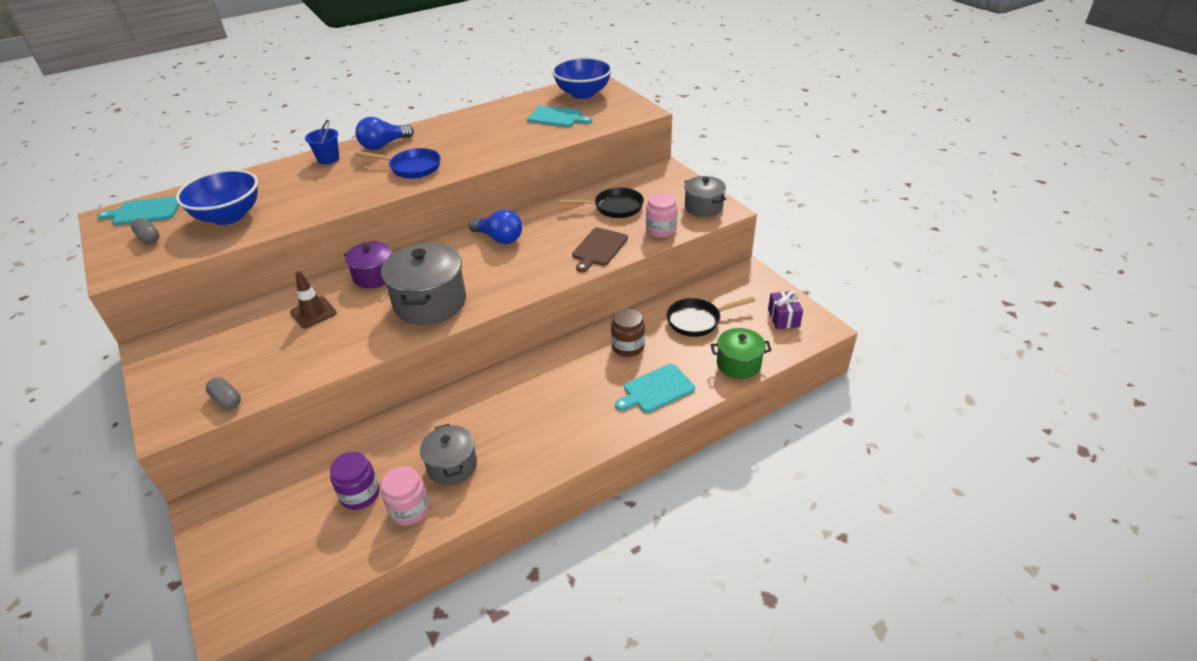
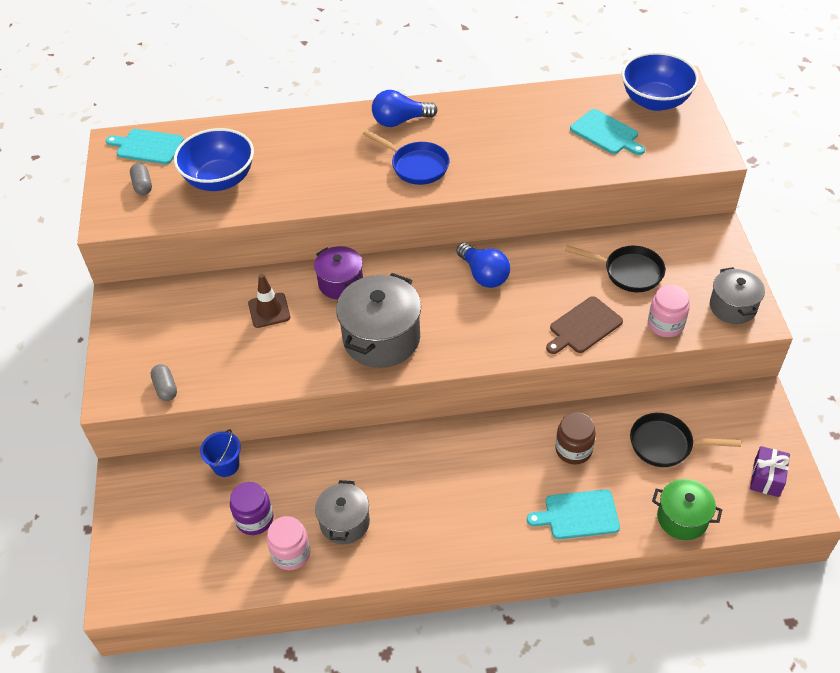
camera: 25 degrees right, 10 degrees up
blue bucket [305,120,339,164] -> blue bucket moved to [200,430,241,477]

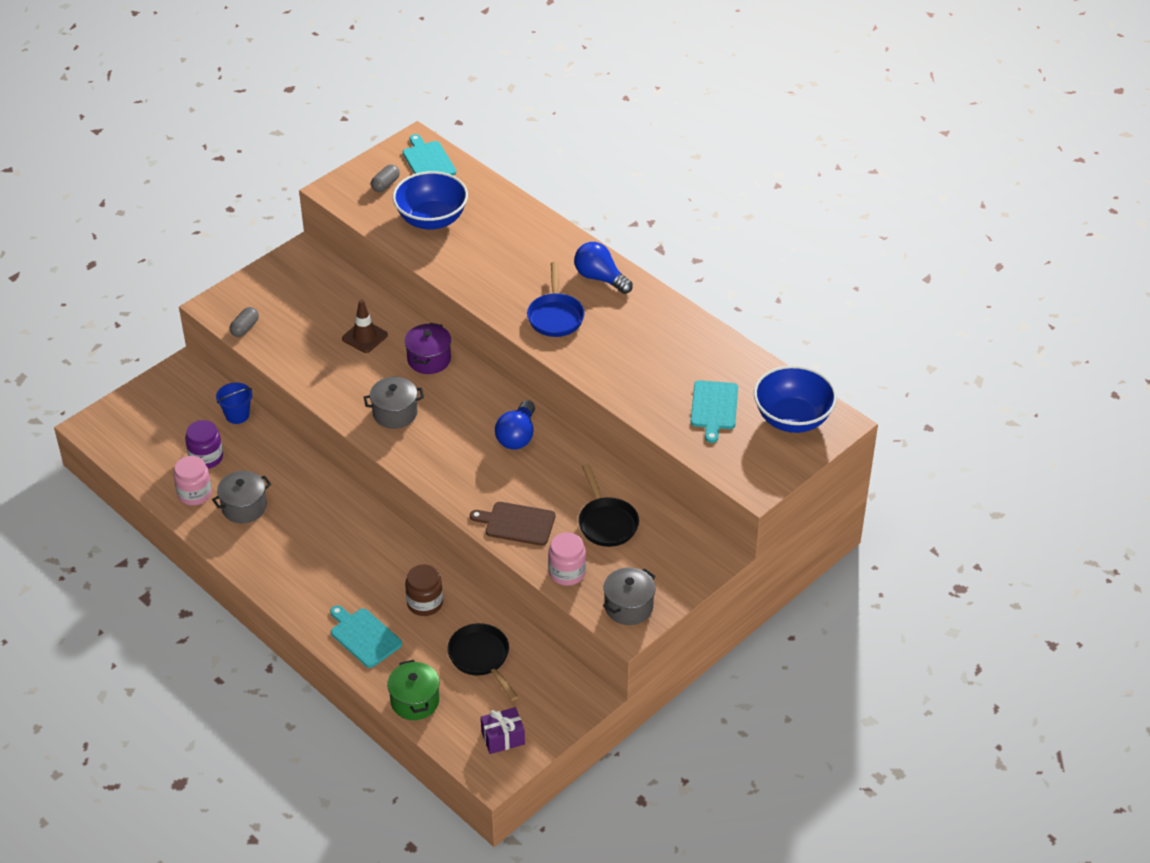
camera: 50 degrees right, 5 degrees down
grey pot [336,273,421,368] -> grey pot [364,377,424,429], size x0.61

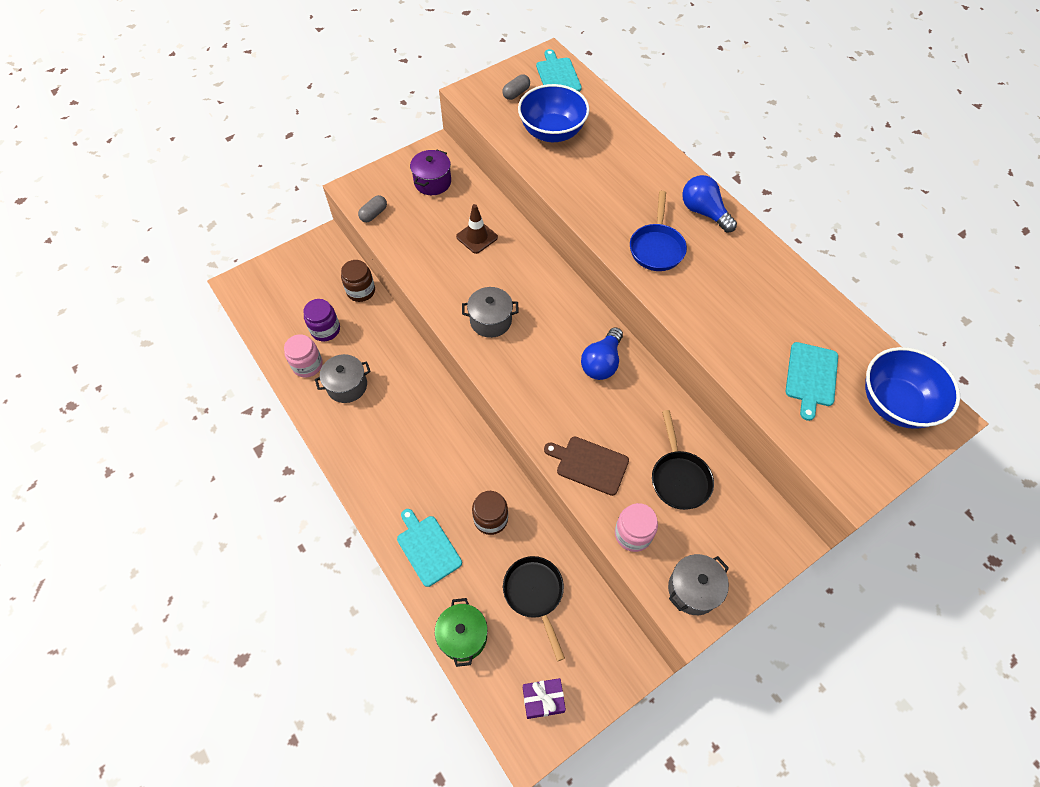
camera: 10 degrees right, 15 degrees up
blue bucket [216,382,252,424] -> brown jar [341,260,375,302]
purple pot [405,323,451,374] -> purple pot moved to [410,150,451,195]

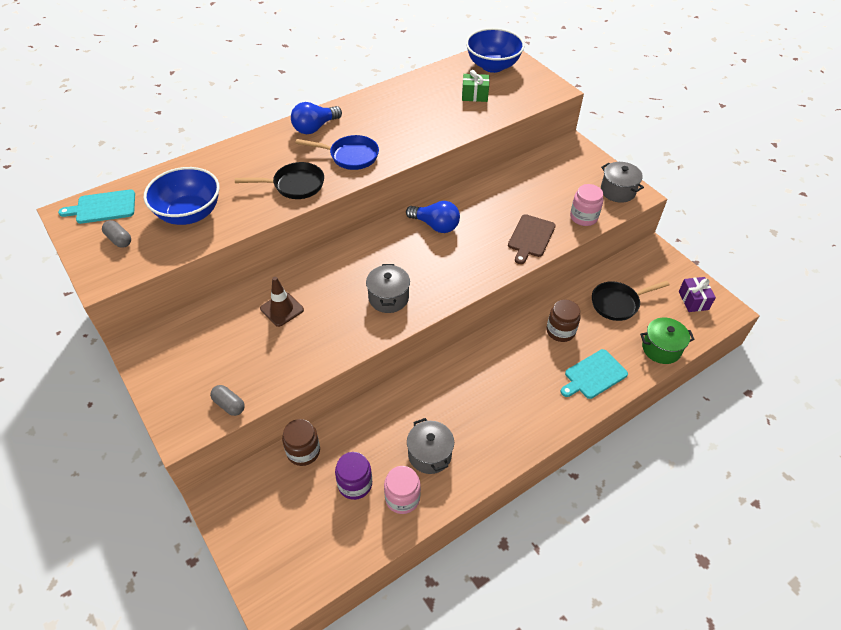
camera: 90 degrees left, 10 degrees down
purple pot [410,150,451,195] -> none
black pan [652,410,714,510] -> black pan moved to [235,162,324,199]
turquoise cutting board [786,342,838,421] -> green gift [462,70,490,102]

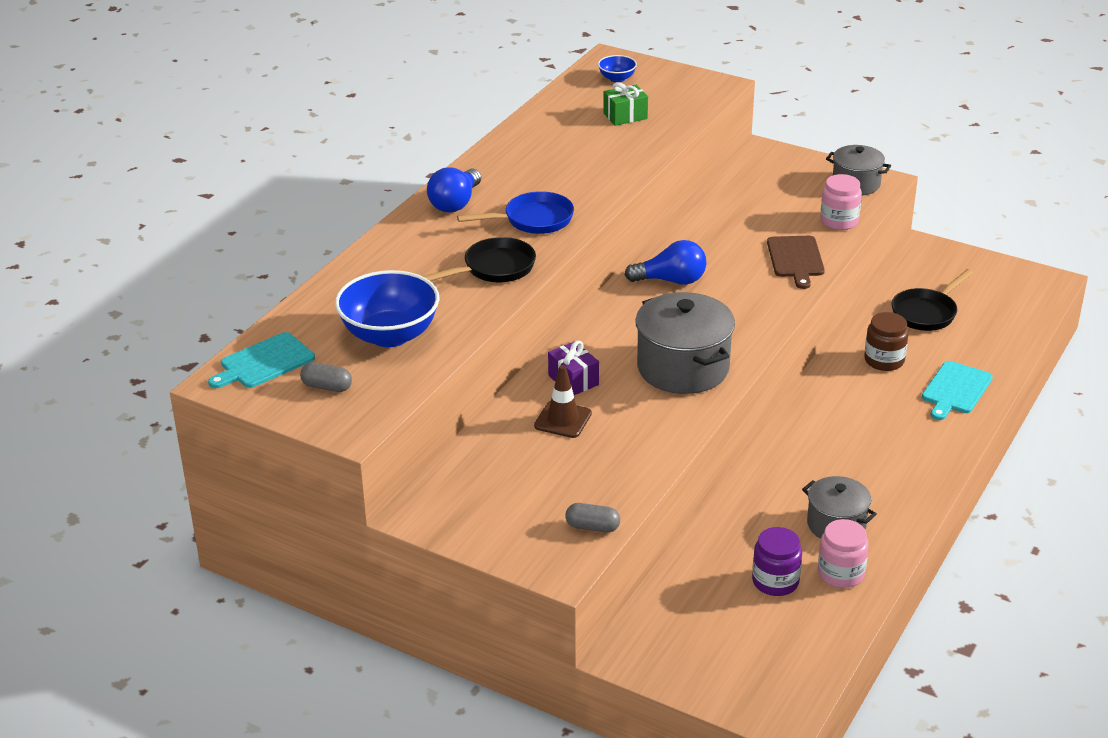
camera: 25 degrees left, 15 degrees down
brown jar [282,419,320,466] -> none
grey pot [366,264,410,313] -> grey pot [635,292,735,394], size x1.65
blue bowl [466,28,525,73] -> blue bowl [598,55,637,82], size x0.47
green pot [640,318,695,364] -> none
purple gift [679,277,716,312] -> purple gift moved to [548,341,599,395]

